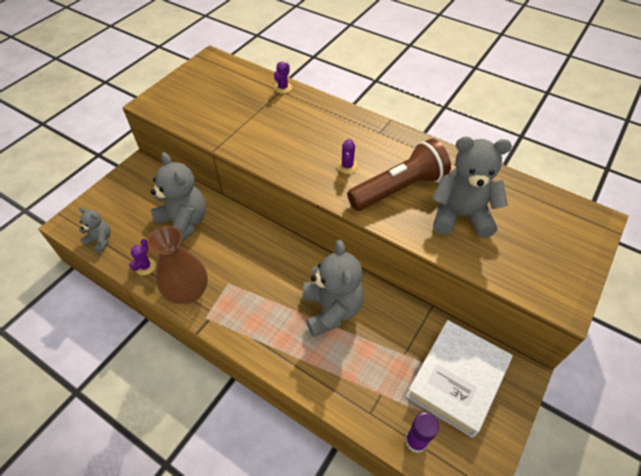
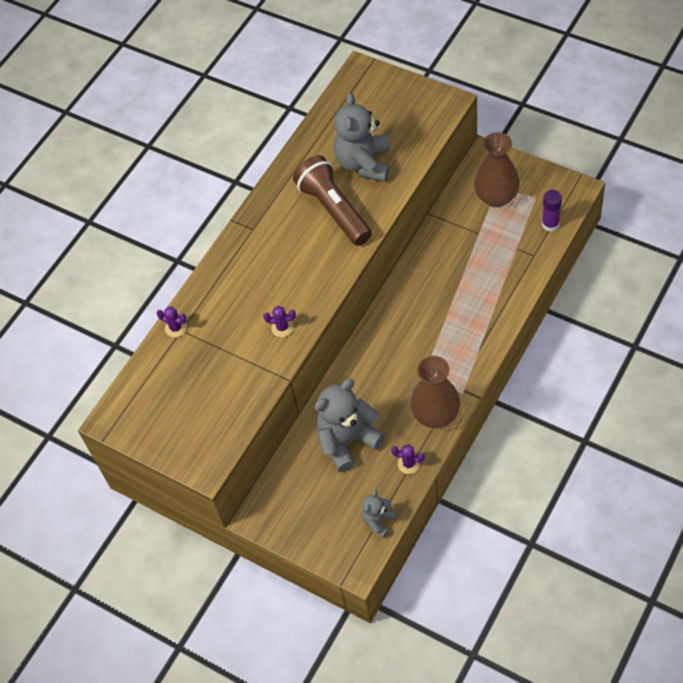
camera: 85 degrees left, 5 degrees up
grey teddy bear [302,240,364,337] -> none
purple cactus [337,139,358,174] -> purple cactus moved to [263,306,296,337]
white book [406,320,513,438] -> brown vase [474,132,520,207]

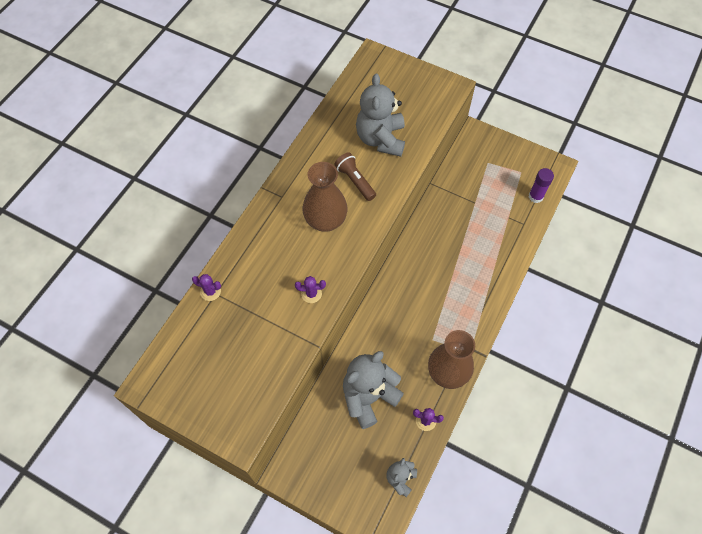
camera: 10 degrees left, 5 degrees up
brown flashlight [293,155,372,246] -> brown flashlight [334,152,376,201], size x0.58
brown vase [474,132,520,207] -> brown vase moved to [303,162,347,232]

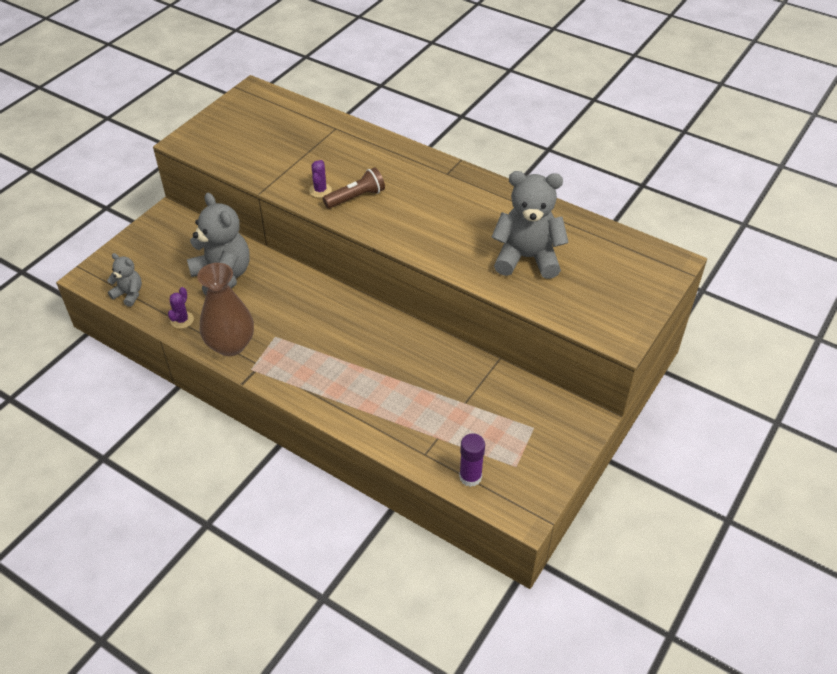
camera: 95 degrees right, 15 degrees down
purple cactus [192,274,221,301] -> none
brown vase [303,162,347,232] -> none
brown flashlight [334,152,376,201] -> brown flashlight moved to [323,167,385,209]

